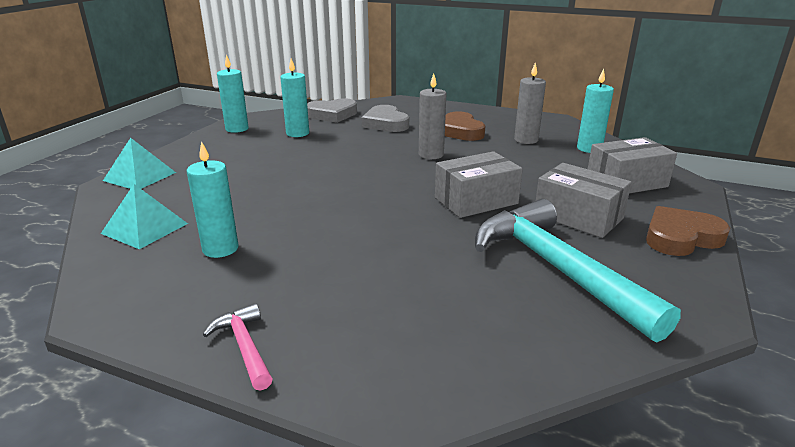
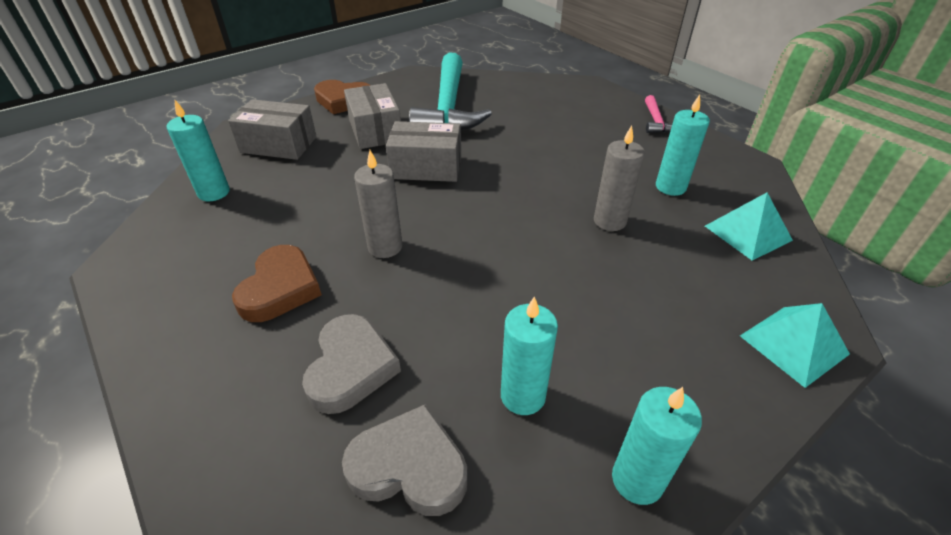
camera: 150 degrees left, 15 degrees up
grey candle [514,62,546,144] -> grey candle moved to [594,126,645,231]

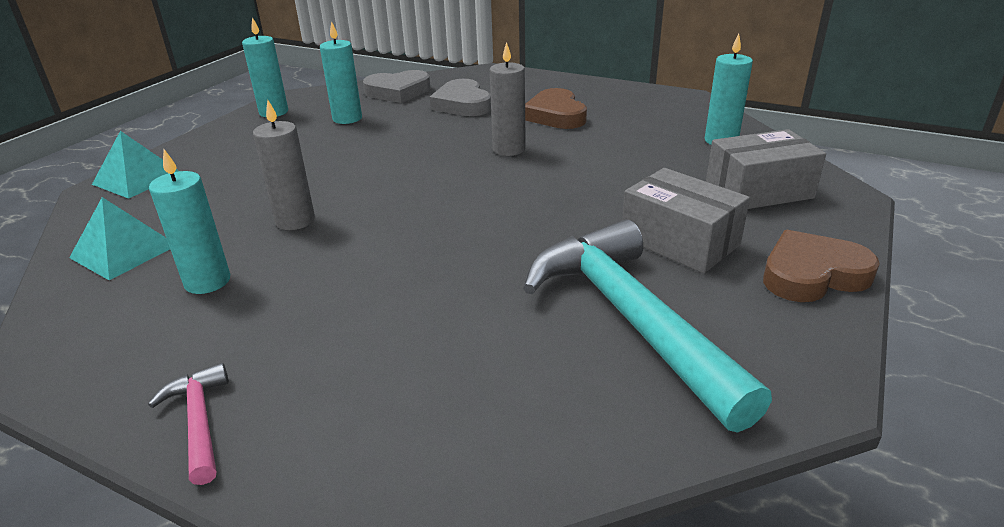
camera: 155 degrees right, 10 degrees down
grey box [386,121,461,182] -> none

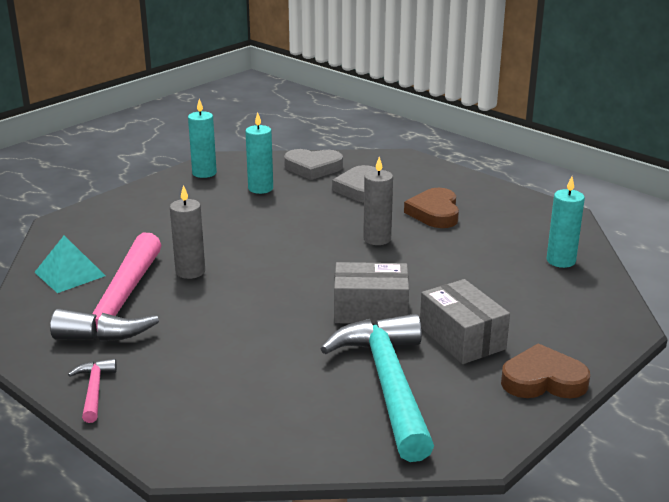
camera: 15 degrees right, 5 degrees down
turquoise pyramid [92,131,179,199] -> none
turquoise candle [149,149,230,294] -> pink hammer [50,232,161,342]
grey box [706,129,826,209] -> grey box moved to [334,262,409,324]

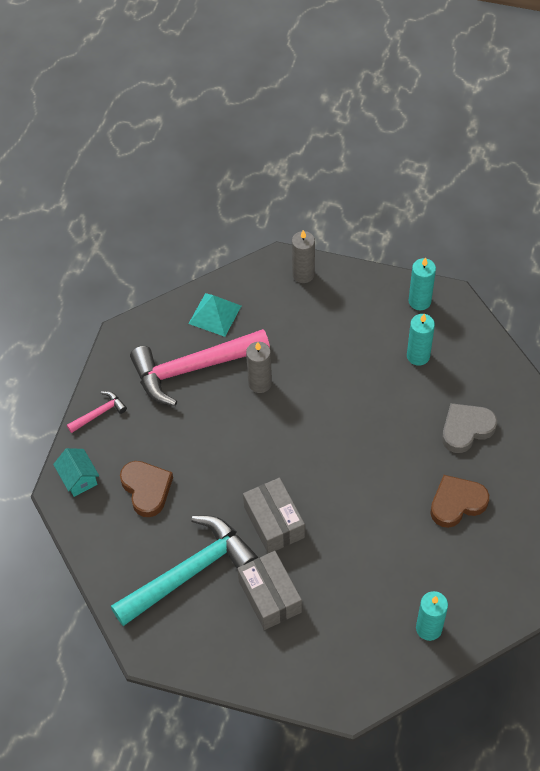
camera: 65 degrees right, 30 degrees up
grey heart [284,149,343,180] -> none
grey candle [363,157,393,245] -> grey candle moved to [292,230,315,283]
grey box [420,279,510,364] -> grey box turned 60 degrees counterclockwise [237,551,302,630]
brown heart [501,343,590,398] -> brown heart moved to [120,461,173,517]
none -> turquoise house [53,448,99,497]

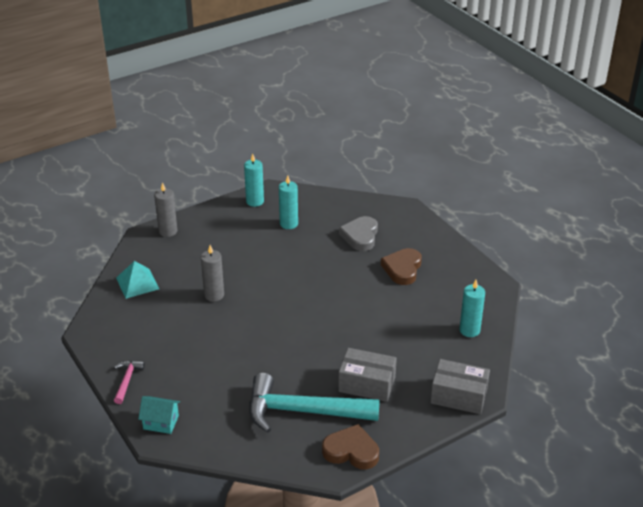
camera: 50 degrees left, 20 degrees down
turquoise hammer [111,516,258,626] -> turquoise hammer turned 90 degrees counterclockwise [249,373,380,433]
brown heart [120,461,173,517] -> brown heart moved to [322,424,379,470]
pink hammer [130,329,270,406] -> none
grey box [243,478,305,553] -> grey box moved to [430,359,490,414]

